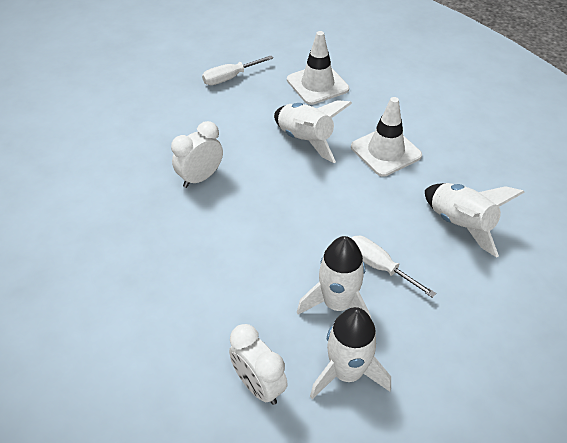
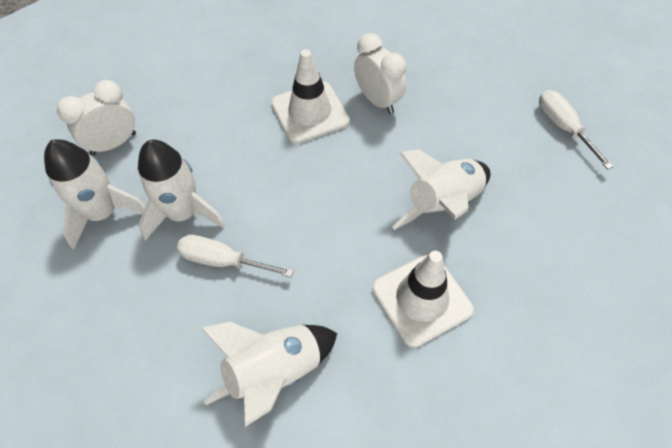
camera: 95 degrees right, 10 degrees up
white traffic cone [287,31,349,105] -> white traffic cone moved to [271,49,350,144]
white screwdriver [351,236,436,298] -> white screwdriver turned 120 degrees counterclockwise [177,235,294,277]

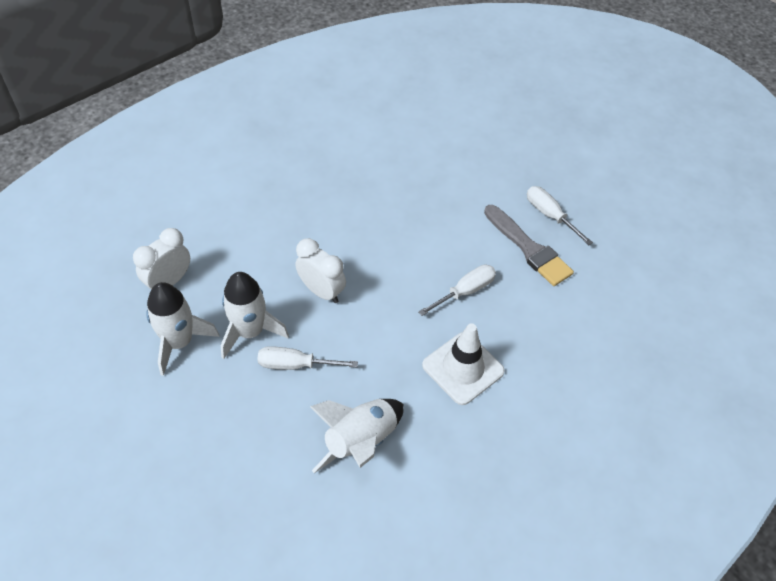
camera: 15 degrees left, 5 degrees down
white traffic cone [271,49,350,144] -> none
white clock [354,33,406,114] -> white clock moved to [295,238,346,303]
white rocket [392,149,490,230] -> white screwdriver [418,265,496,316]
none -> grey brush [484,205,574,286]

